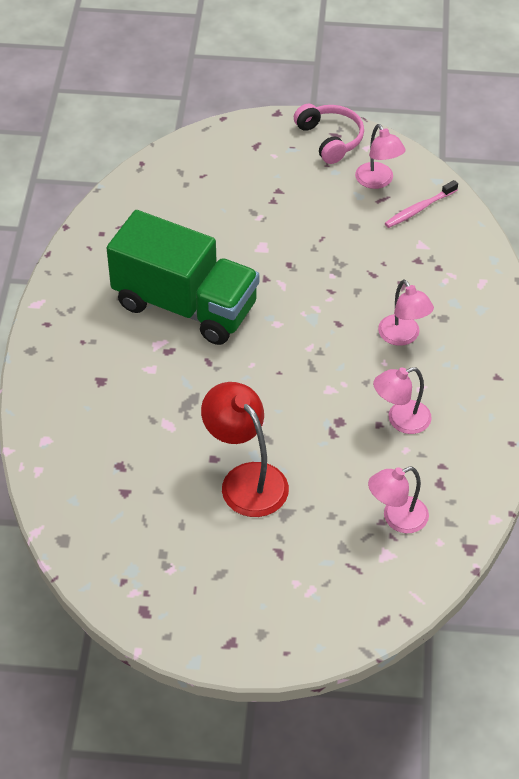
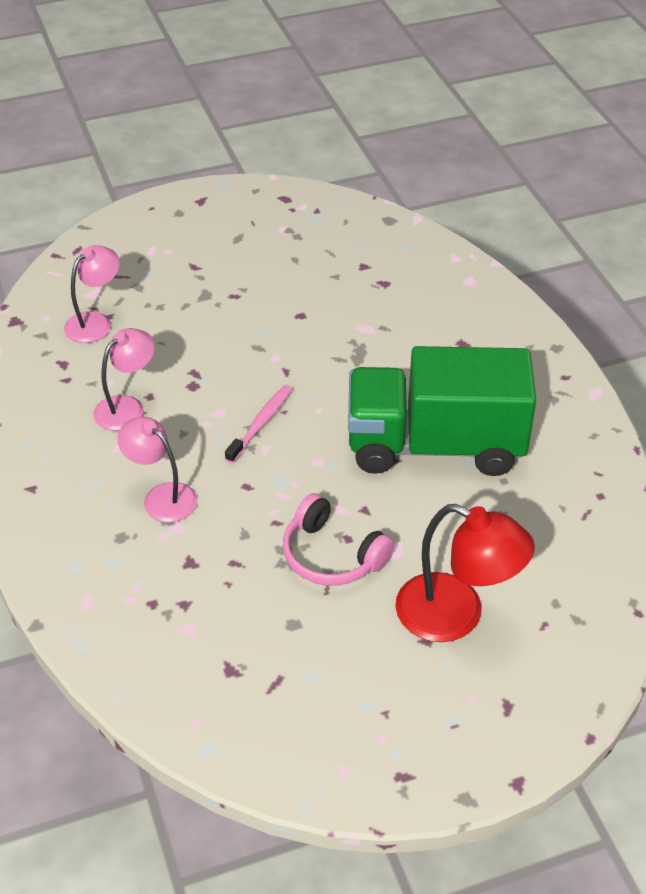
camera: 155 degrees right, 5 degrees down
red lamp [201,382,289,517] -> red lamp moved to [395,504,535,642]
pink headphones [294,104,364,164] -> pink headphones moved to [283,493,394,586]
pink lamp [355,124,406,189] -> none
pink toothbrush [385,180,458,228] -> pink toothbrush moved to [225,385,292,463]

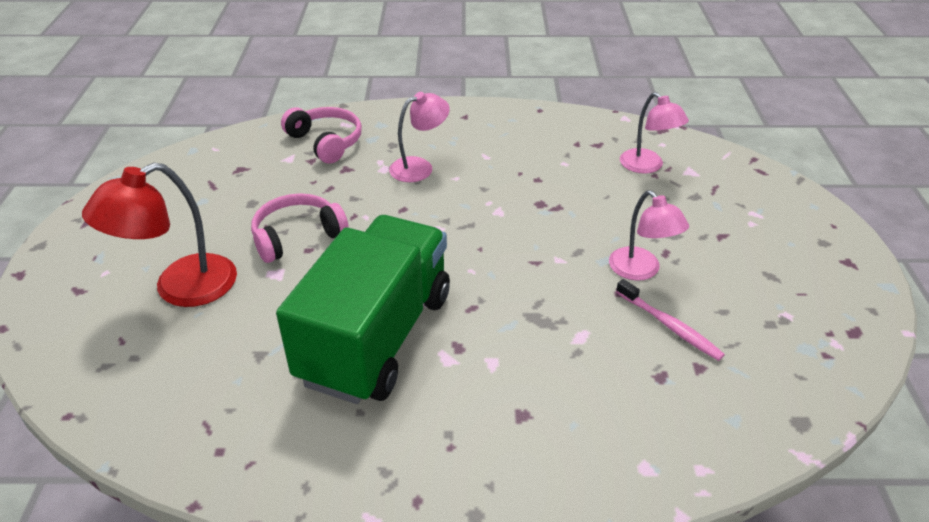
camera: 110 degrees right, 5 degrees down
pink lamp [93,328,155,431] -> pink lamp moved to [609,190,689,281]
pink toothbrush [225,385,292,463] -> pink toothbrush moved to [616,279,725,361]
none -> pink headphones [281,107,362,163]

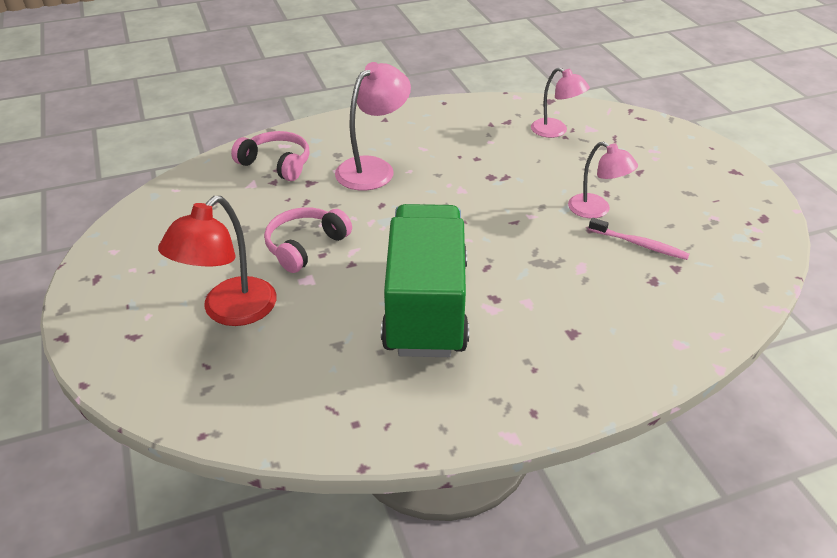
camera: 20 degrees left, 0 degrees up
pink lamp [389,92,450,182] -> pink lamp [335,62,411,191], size x1.51

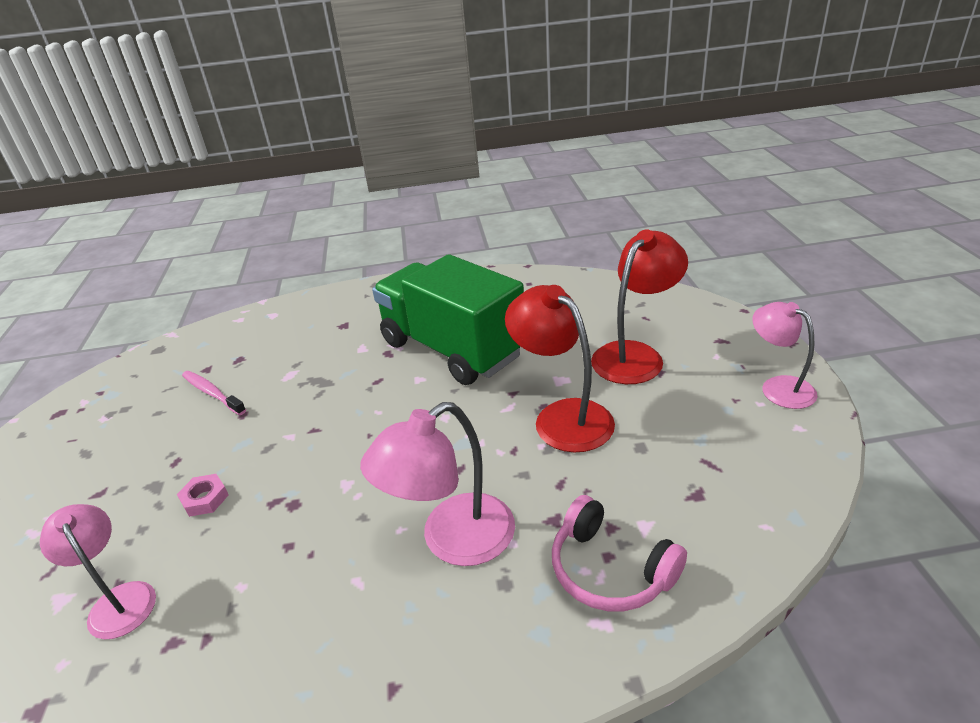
camera: 165 degrees left, 5 degrees down
pink headphones [264,207,352,273] -> red lamp [505,285,615,453]
green truck [381,204,469,357] -> green truck turned 120 degrees clockwise [372,254,524,385]
pink lamp [568,142,638,218] -> pink lamp moved to [752,302,818,409]
none -> pink nut [177,474,229,517]

